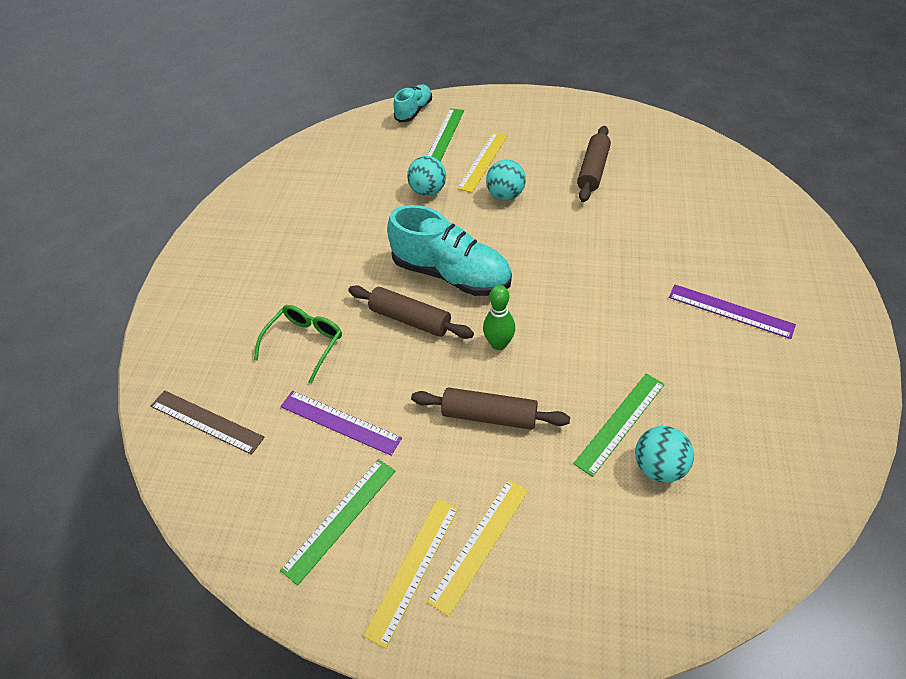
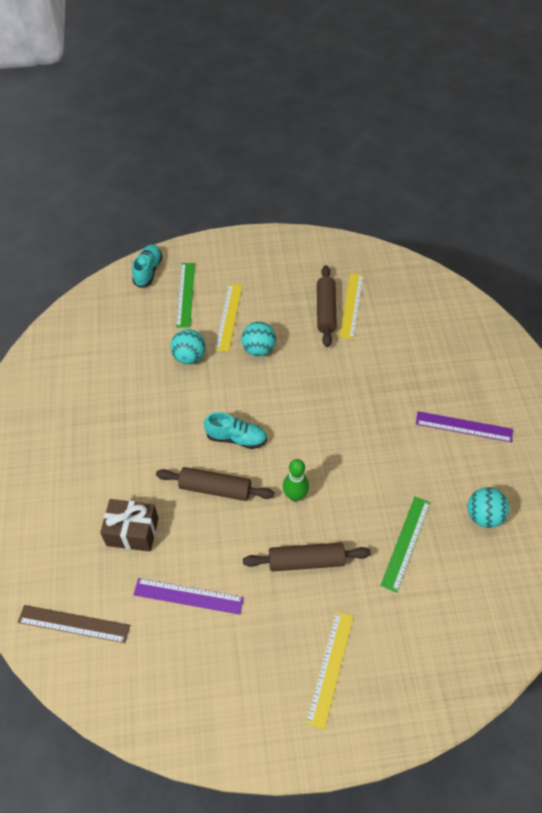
camera: 20 degrees left, 5 degrees up
green glasses [254,305,342,384] -> brown gift [100,499,159,552]
green ruler [280,459,395,585] -> none
yellow ruler [363,499,458,648] -> yellow ruler moved to [339,273,364,340]
turquoise shoe [387,205,512,296] -> turquoise shoe [204,412,267,449], size x0.56
turquoise ball [635,426,694,483] -> turquoise ball moved to [468,487,509,528]

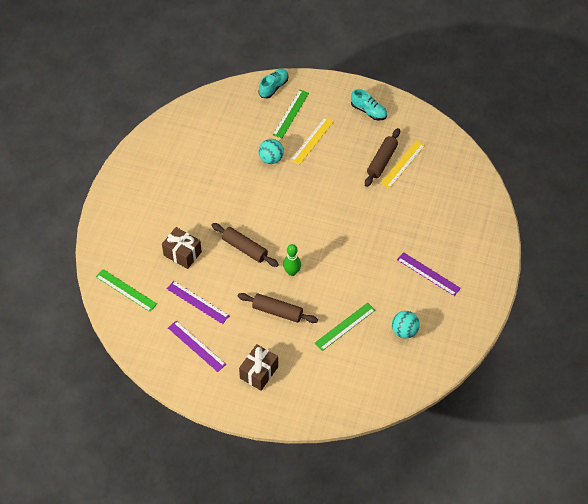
camera: 25 degrees right, 0 degrees up
brown ruler [18,605,130,643] -> green ruler [96,269,157,312]
turquoise shoe [204,412,267,449] -> turquoise shoe moved to [351,89,387,120]
turquoise ball [241,322,276,357] -> none
yellow ruler [306,611,354,730] -> brown gift [239,344,278,390]
none -> purple ruler [168,321,226,372]

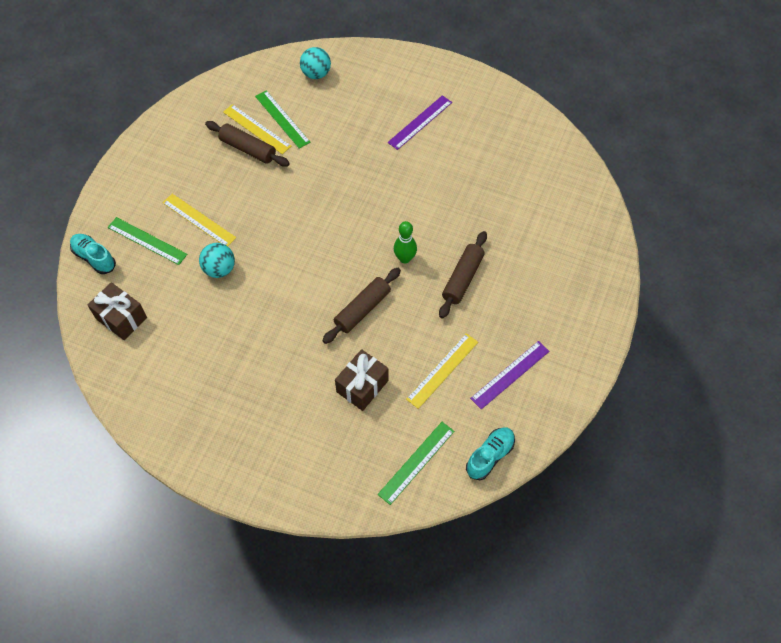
camera: 85 degrees left, 5 degrees up
purple ruler [167,281,229,324] -> yellow ruler [406,333,478,409]
brown gift [239,344,278,390] -> brown gift moved to [87,282,147,340]
green ruler [315,303,375,351] -> green ruler moved to [255,90,310,149]
turquoise shoe [351,89,387,120] -> turquoise shoe moved to [466,428,515,480]
turquoise ball [392,311,420,339] -> turquoise ball moved to [300,47,331,79]

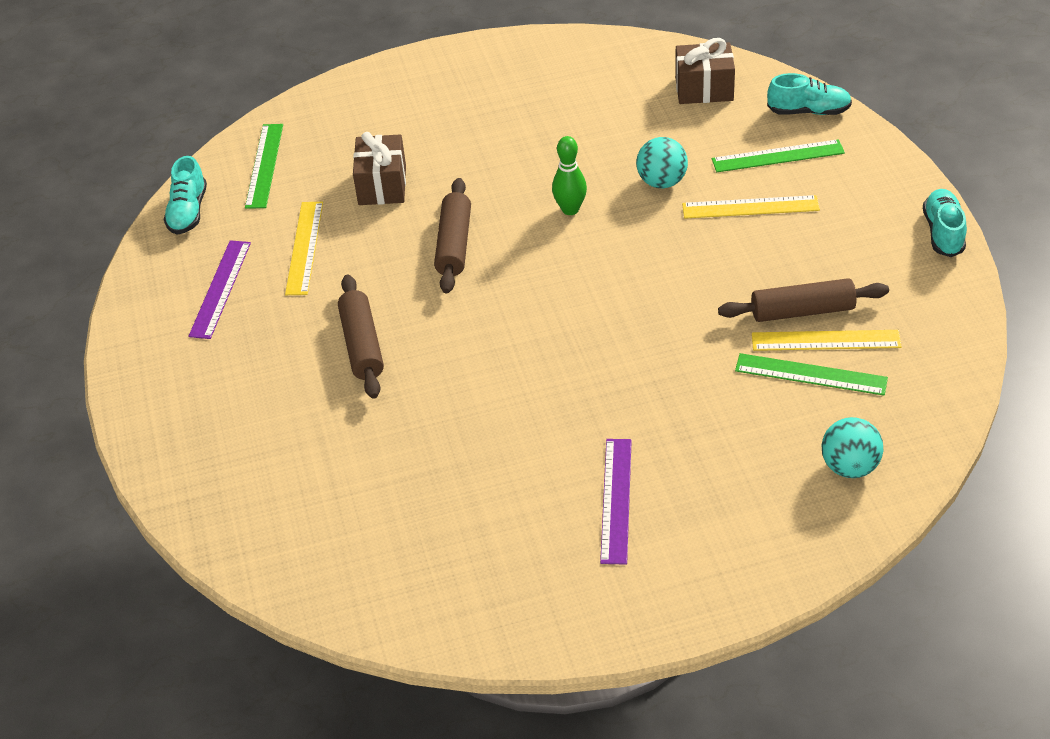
camera: 145 degrees right, 15 degrees down
green bowling pin [394,221,417,263] -> green bowling pin moved to [552,136,587,215]
none -> turquoise shoe [923,189,967,257]

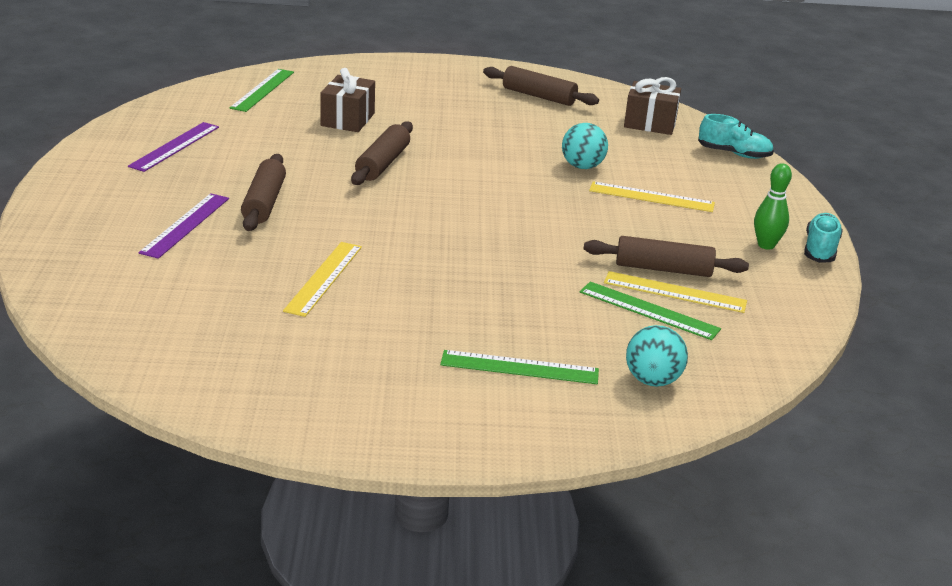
camera: 10 degrees right, 15 degrees down
turquoise shoe [164,156,207,235] -> none
yellow ruler [285,202,323,295] -> yellow ruler moved to [283,242,362,317]
green bowling pin [552,136,587,215] -> green bowling pin moved to [754,163,792,250]
purple ruler [600,439,632,565] -> purple ruler moved to [138,193,229,259]
green ruler [712,139,845,172] -> green ruler moved to [440,350,599,384]
none -> brown rolling pin [483,66,599,106]

